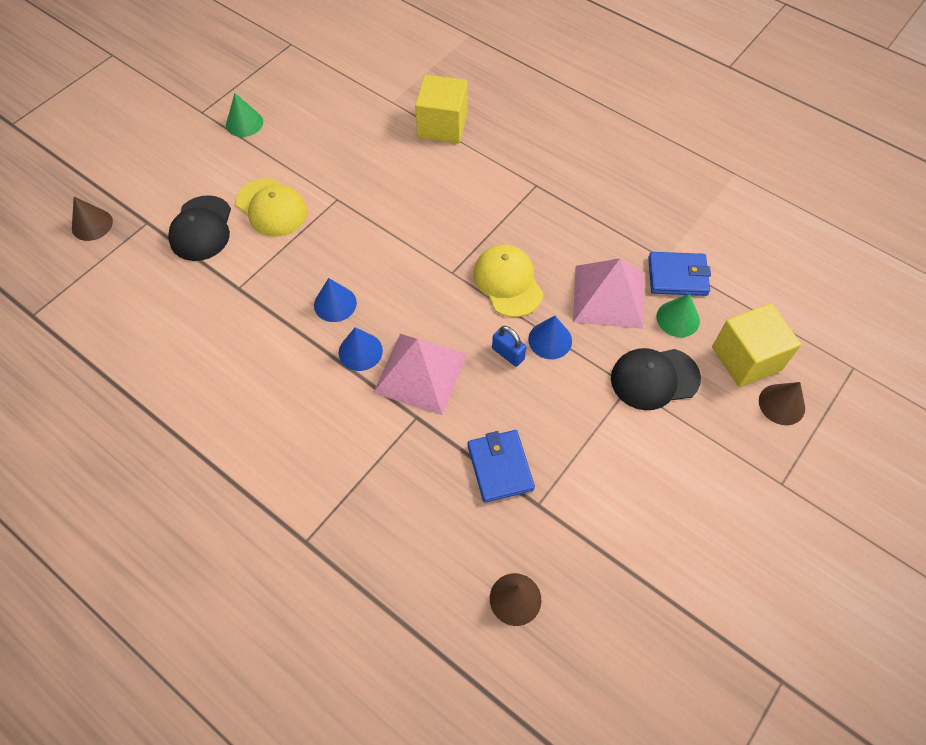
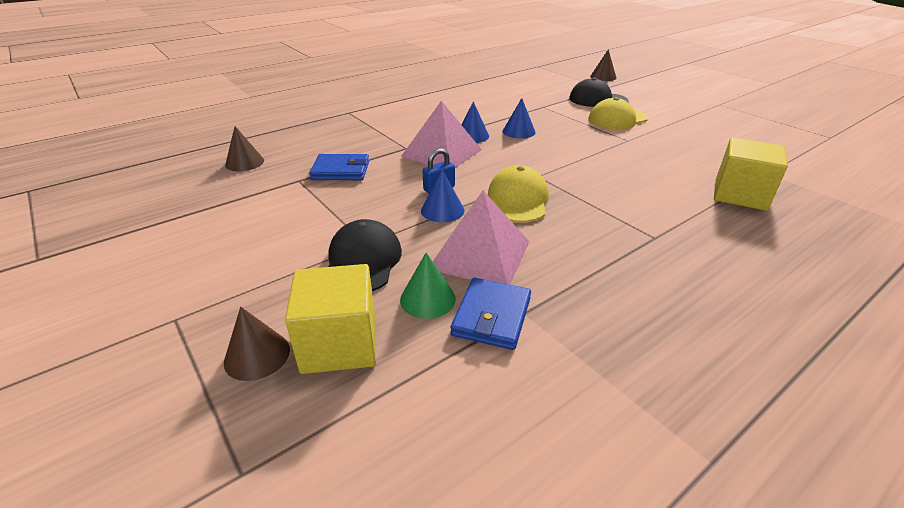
camera: 105 degrees right, 25 degrees down
green cone [226,93,263,137] -> none
yellow cap [473,245,543,317] -> yellow cap turned 75 degrees counterclockwise [488,165,549,222]

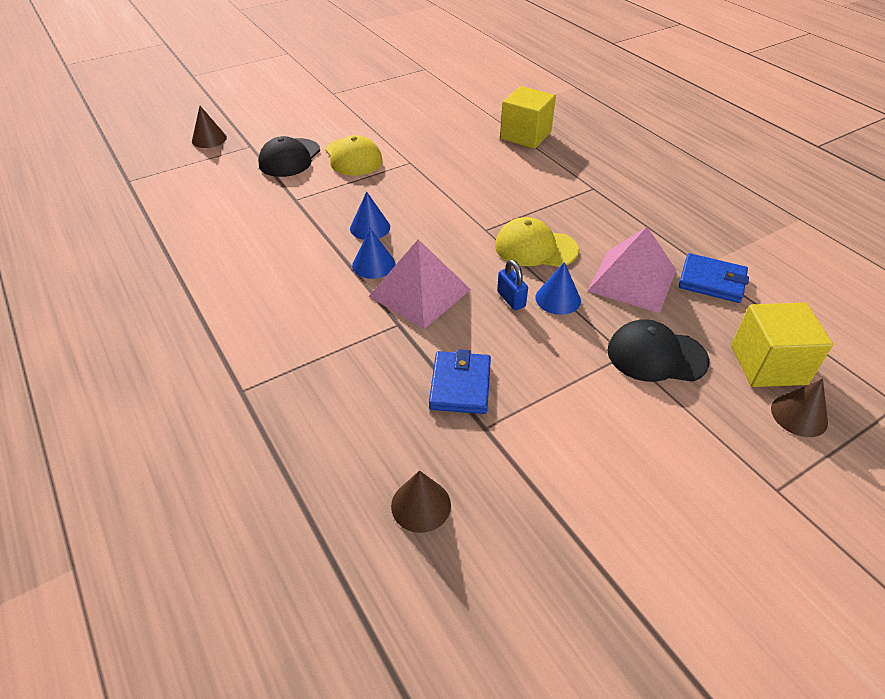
camera: 85 degrees left, 10 degrees up
green cone [400,253,456,319] -> none

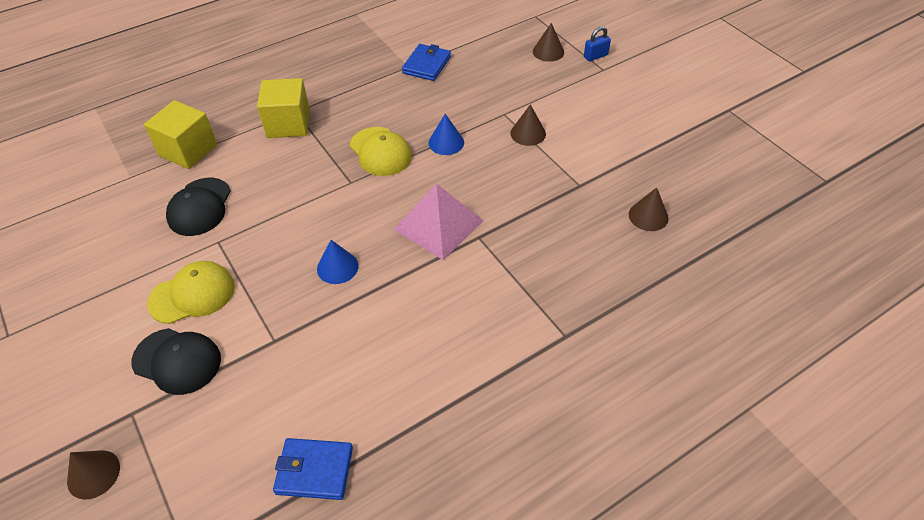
camera: 90 degrees left, 5 degrees up
blue cone [352,228,395,279] -> none
blue wallet [429,349,491,414] -> blue wallet moved to [273,438,353,500]
yellow cap [495,217,579,267] -> yellow cap turned 45 degrees counterclockwise [350,127,412,176]
blue padlock [497,259,528,310] -> blue padlock moved to [584,26,611,61]
pink pyramid [588,227,676,313] -> none
black cap [607,319,710,382] -> black cap moved to [166,178,231,236]
yellow cube [731,303,833,387] -> yellow cube moved to [257,78,310,138]
none -> brown cone [510,104,546,146]

